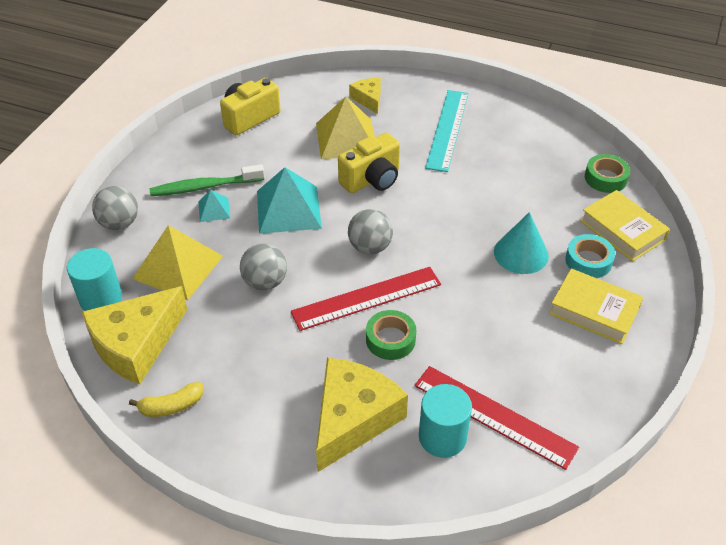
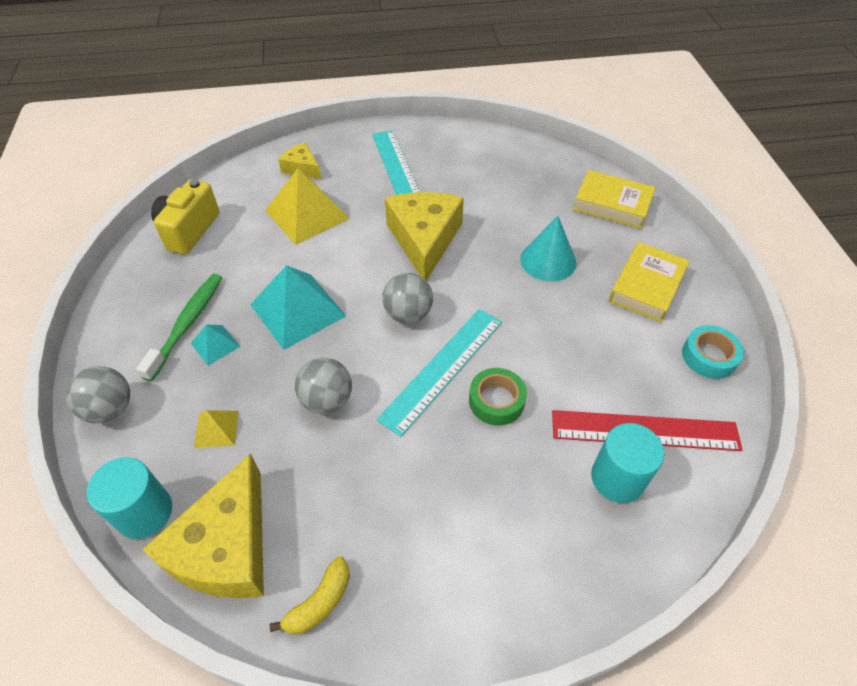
camera: 30 degrees left, 5 degrees up
yellow pyramid [132,225,223,300] -> yellow pyramid [194,410,239,448], size x0.49
green toothbrush [150,164,264,196] -> green toothbrush turned 150 degrees clockwise [136,274,222,381]
red ruler [291,267,441,331] -> turquoise ruler [377,309,502,437]
yellow cheese [316,358,408,472] -> yellow cheese moved to [385,192,464,281]
yellow camera [338,132,400,193] -> none
yellow book [549,269,644,344] -> yellow book turned 60 degrees counterclockwise [609,242,689,322]
turquoise tape [565,234,615,278] -> turquoise tape moved to [682,325,744,379]
green tape [585,154,630,193] -> none

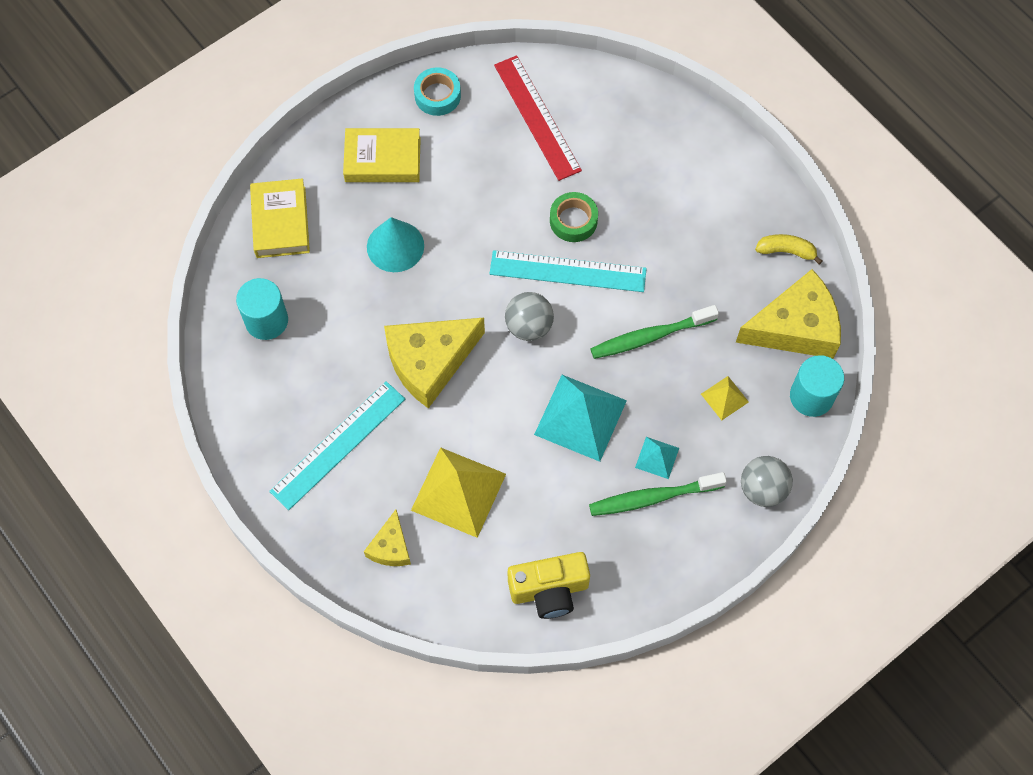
camera: 120 degrees left, 15 degrees up
grey ball [295,358,352,414] -> green toothbrush [590,305,719,359]
turquoise cylinder [591,423,664,503] -> turquoise cylinder moved to [236,278,288,340]

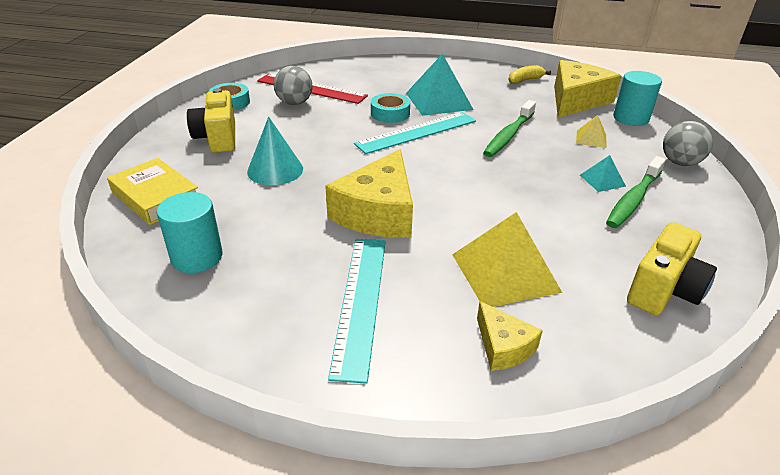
camera: 40 degrees left, 30 degrees down
yellow book [343,128,421,182] -> yellow camera [187,88,235,153]
grey ball [505,292,554,341] -> grey ball moved to [274,66,312,105]
turquoise pyramid [534,375,627,462] -> turquoise pyramid moved to [406,54,474,116]
green tape [550,192,598,242] -> turquoise tape [371,93,410,123]

